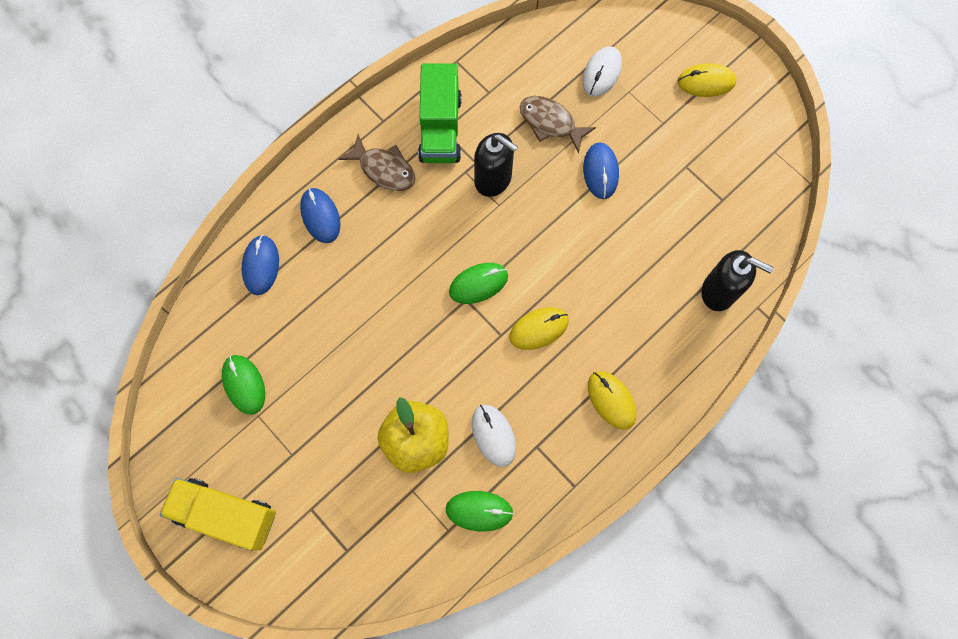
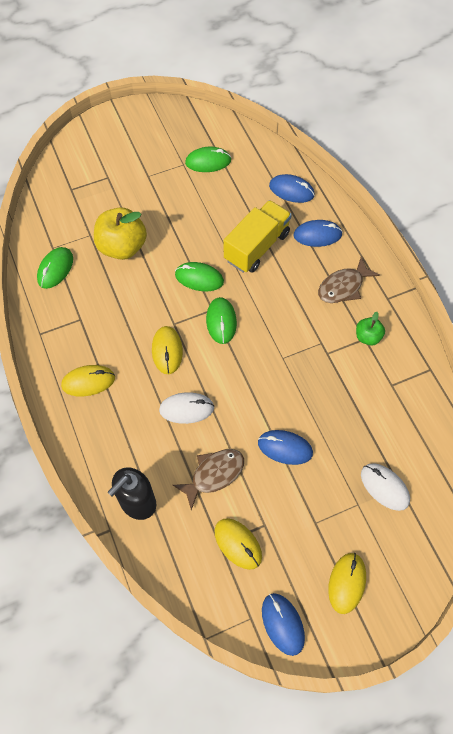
camera: 110 degrees right, 10 degrees down
yellow truck [160,478,276,550] -> yellow truck moved to [224,200,292,273]
green truck [418,63,462,163] -> green apple [356,312,385,345]
white mouse [472,405,516,467] -> white mouse moved to [159,392,214,424]
black soap dispenser [474,133,518,197] -> none
brown fish [520,96,596,154] -> brown fish moved to [173,449,244,510]
none -> green mouse [175,262,224,291]
none -> yellow mouse [214,518,262,570]
none -> blue mouse [262,593,305,656]

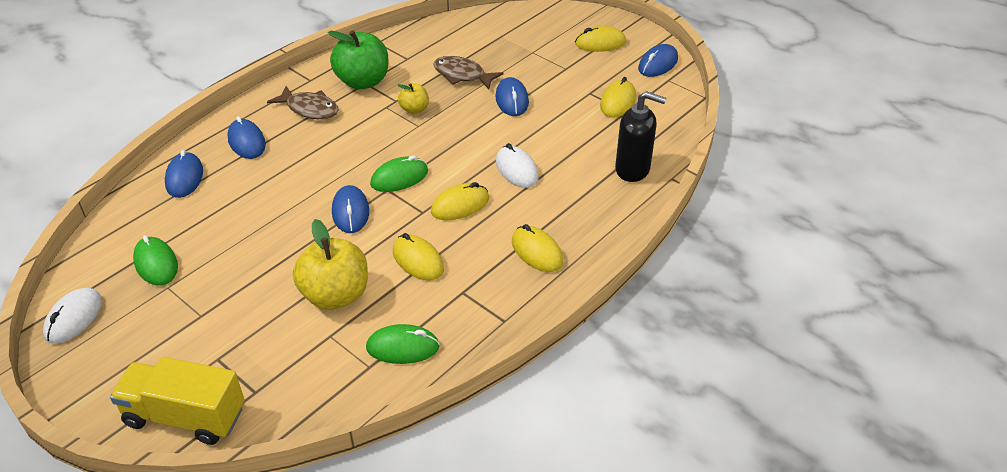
camera: 115 degrees left, 20 degrees down
brown fish [173,449,244,510] -> brown fish moved to [433,56,504,90]
green mouse [175,262,224,291] -> blue mouse [332,185,369,233]
yellow truck [224,200,292,273] -> yellow truck moved to [110,357,244,445]
green apple [356,312,385,345] -> green apple [328,30,388,90], size x1.92
white mouse [361,463,410,511] -> white mouse moved to [43,288,102,344]
none -> yellow mouse [393,233,444,281]
none -> yellow apple [398,83,429,114]

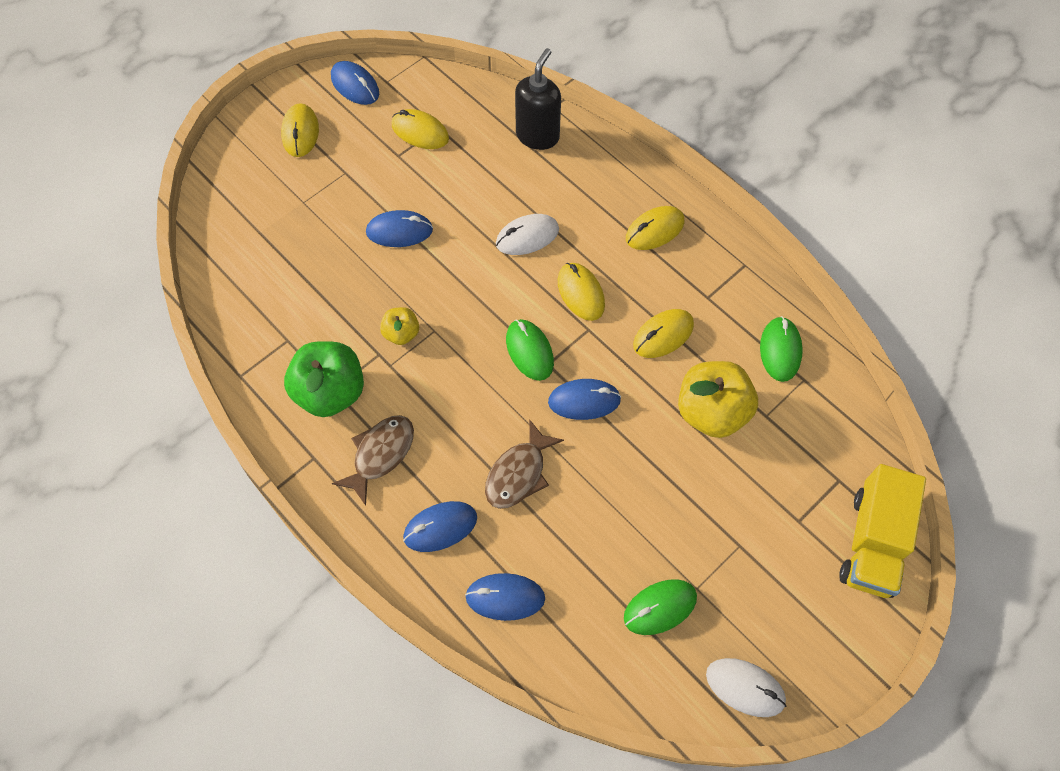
camera: 85 degrees left, 20 degrees up
brown fish [433,56,504,90] -> brown fish moved to [485,419,564,509]

